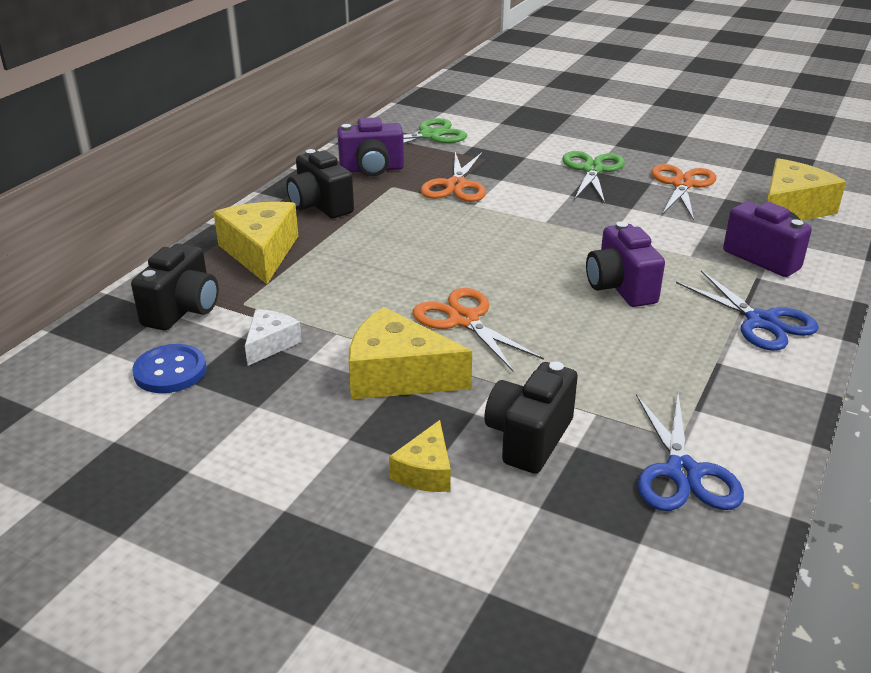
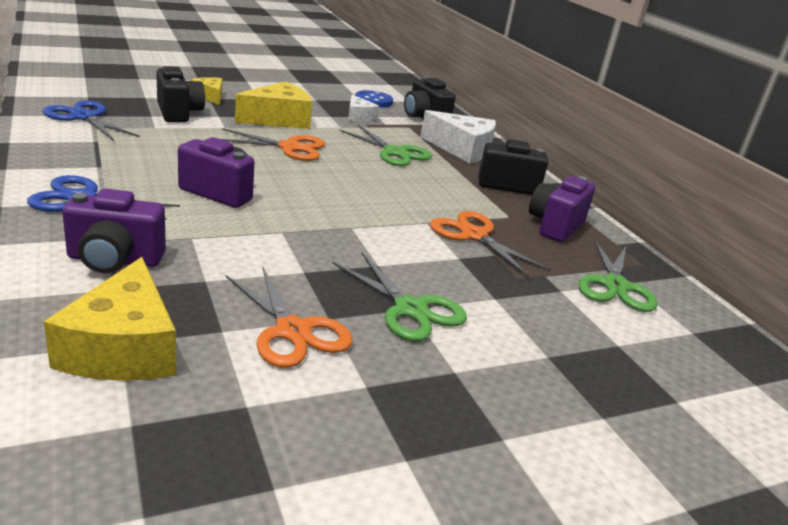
camera: 125 degrees right, 5 degrees down
yellow cheese [214,202,298,284] -> white cheese [420,110,496,164]
none -> green scissors [339,125,432,166]

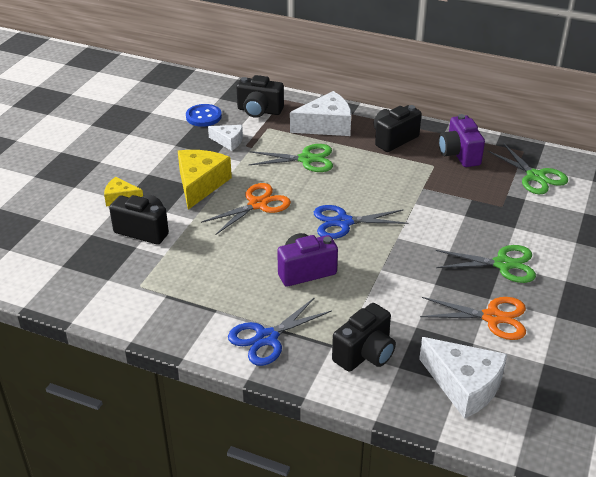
camera: 40 degrees left, 10 degrees up
blue scissors [42,100,140,141] -> blue scissors moved to [314,205,408,239]
yellow cheese [44,257,177,381] -> white cheese [419,337,507,419]
purple camera [62,189,166,273] -> black camera [332,303,396,372]
orange scissors [430,211,551,277] -> none

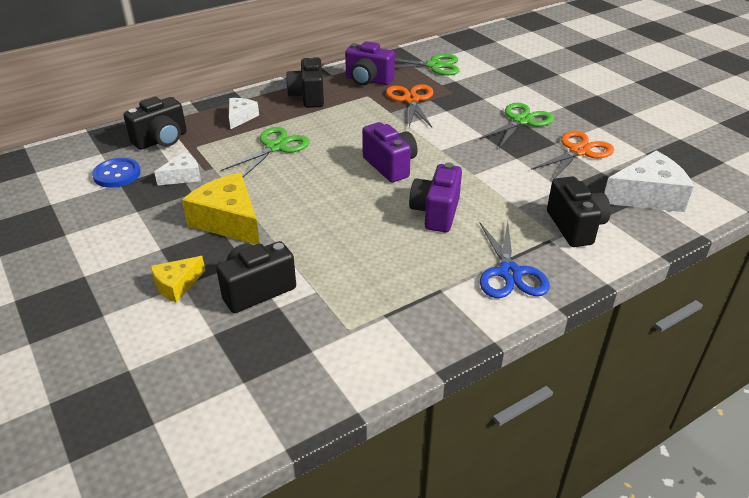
camera: 55 degrees left, 0 degrees up
orange scissors [201,183,291,235] -> orange scissors moved to [386,84,433,127]
white cheese [290,91,351,136] -> white cheese [229,98,259,129], size x0.56
blue scissors [314,205,408,239] -> purple camera [362,122,418,183]

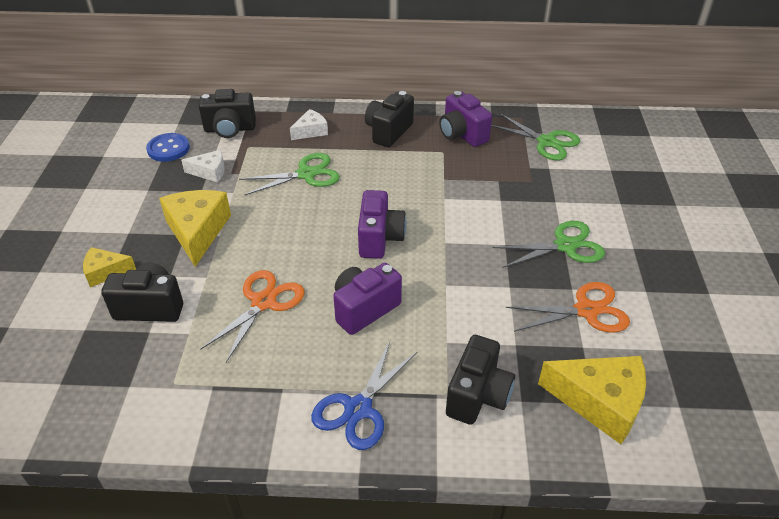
camera: 35 degrees right, 5 degrees up
orange scissors [386,84,433,127] -> orange scissors moved to [200,270,305,362]
white cheese [604,151,694,212] -> yellow cheese [538,356,646,444]

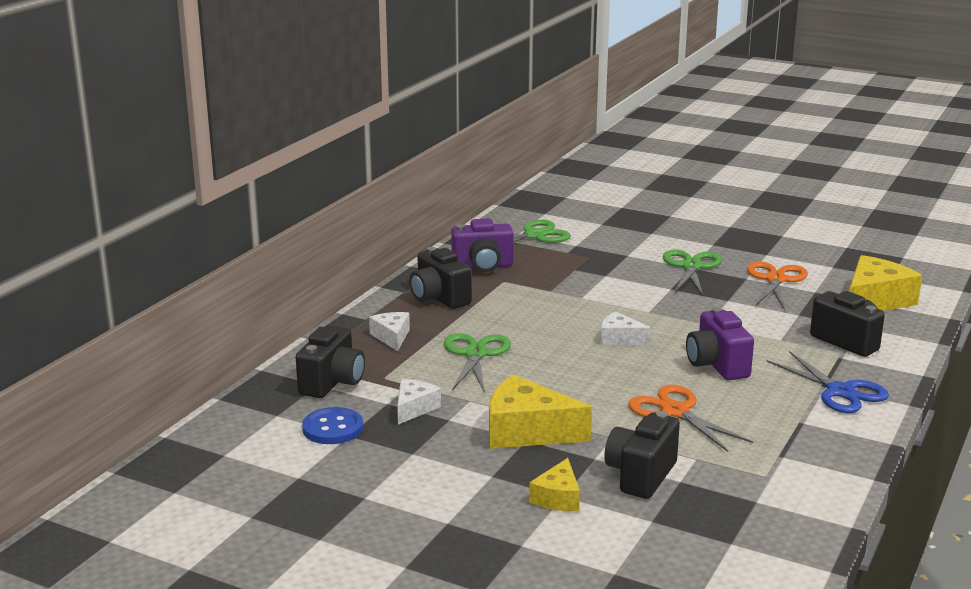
camera: 65 degrees left, 20 degrees down
purple camera [358,190,406,259] -> white cheese [601,311,651,345]

